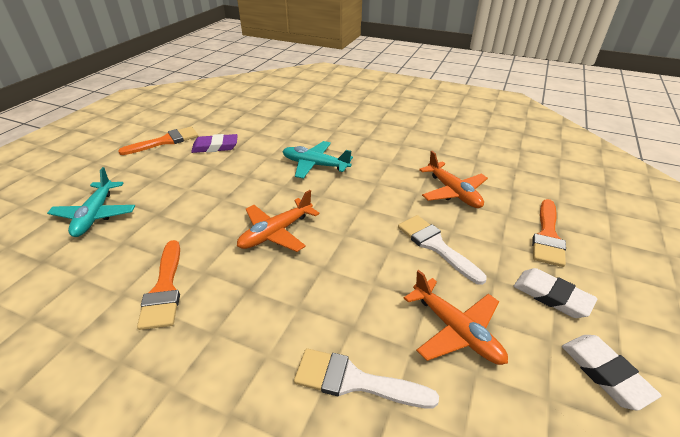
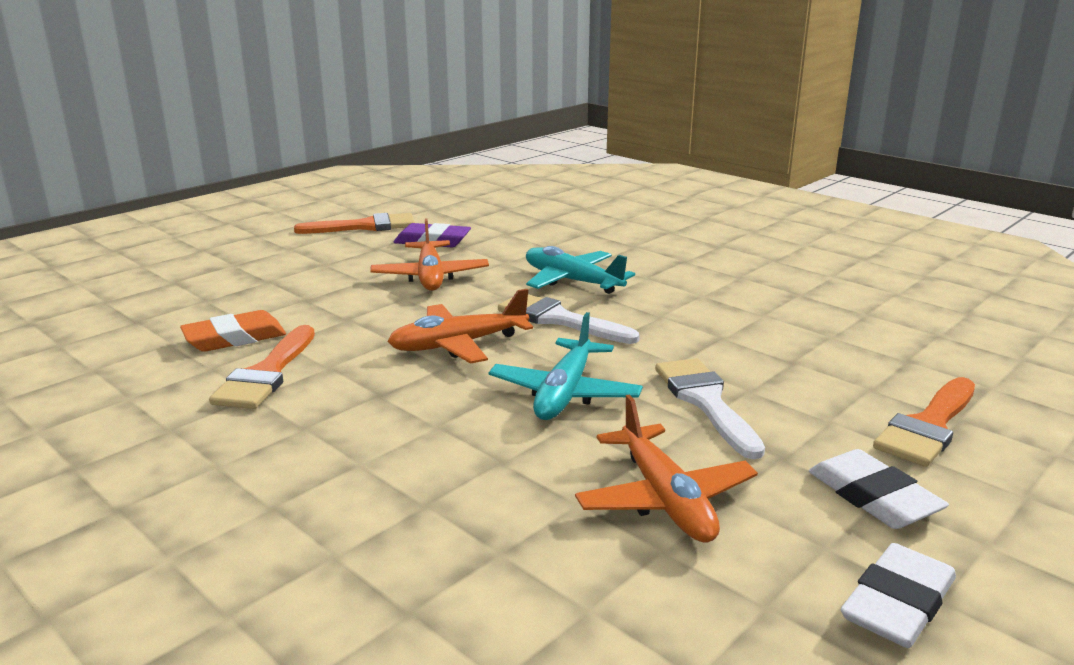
camera: 20 degrees right, 15 degrees down
turquoise plane [47,167,135,237] -> turquoise plane moved to [489,312,643,420]
white brush [294,348,439,408] -> white brush moved to [498,294,640,344]
orange plane [419,151,488,208] -> orange plane moved to [370,219,489,291]
white eraser [562,335,662,411] -> white eraser turned 45 degrees clockwise [841,543,956,648]
none -> orange eraser [180,310,286,352]

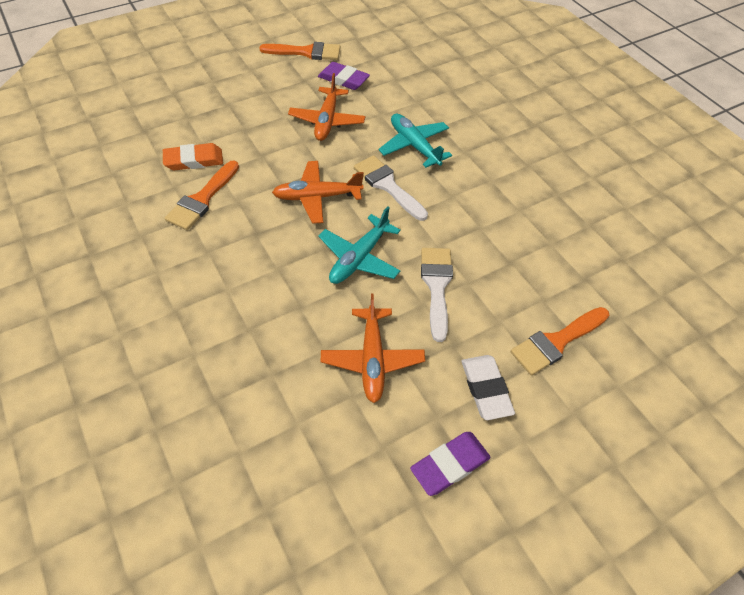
camera: 15 degrees right, 30 degrees up
white eraser [841,543,956,648] -> purple eraser [410,432,491,496]

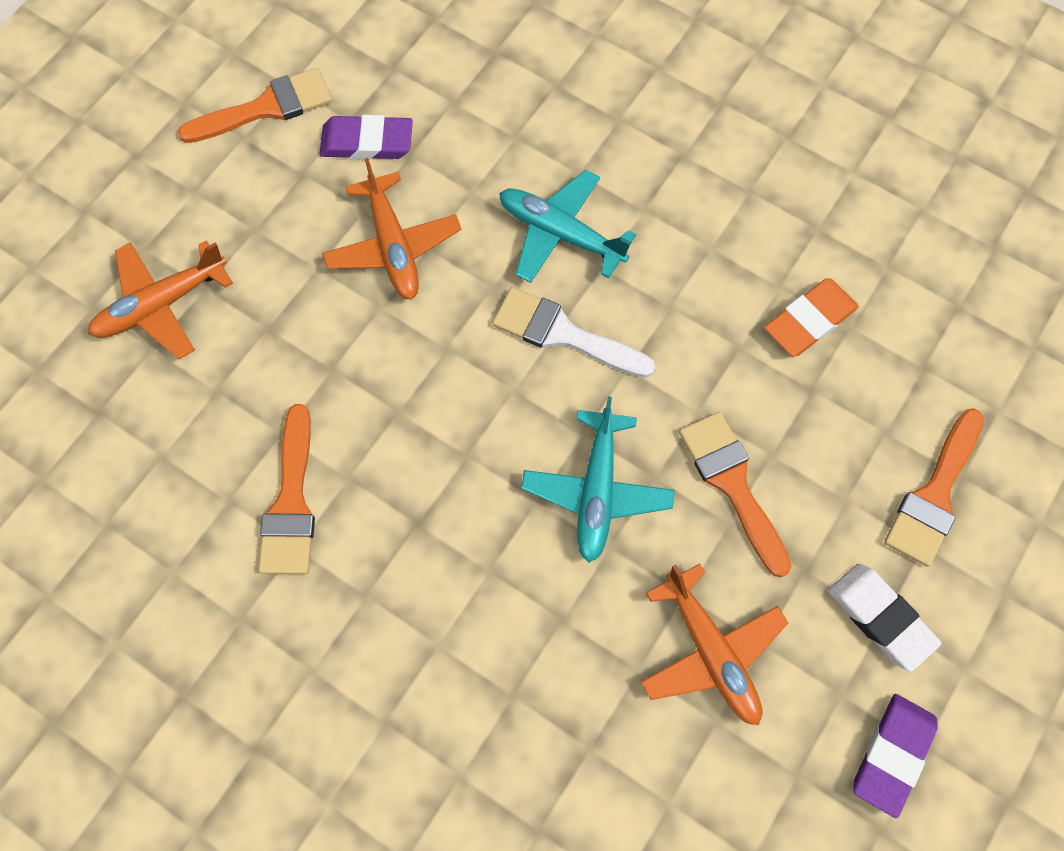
camera: 25 degrees left, 15 degrees up
orange eraser [163,143,223,170] -> orange eraser moved to [765,278,859,356]
orange plane [272,161,364,224] -> orange plane moved to [88,240,233,359]
white brush [421,248,453,342] -> orange brush [679,412,791,578]

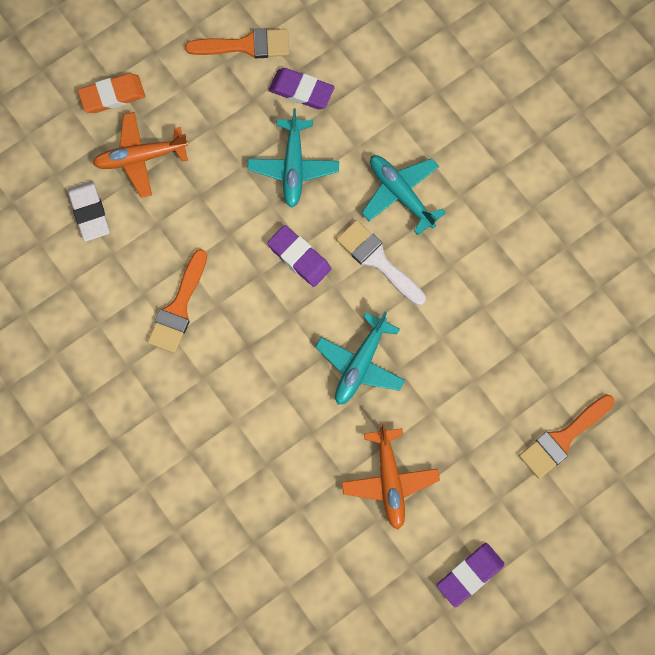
camera: 20 degrees right, 5 degrees up
orange plane [322,158,461,300] -> turquoise plane [247,108,339,208]
orange brush [679,412,791,578] -> none
orange eraser [765,278,859,356] -> orange eraser moved to [78,73,145,113]
white eraser [828,564,942,672] -> white eraser moved to [68,181,110,241]
none -> purple eraser [267,225,331,287]

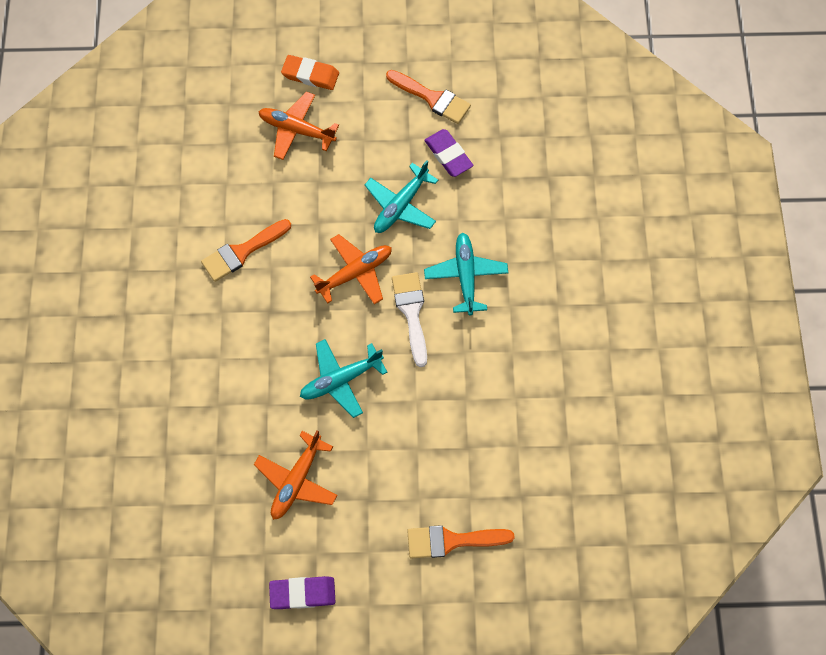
camera: 35 degrees right, 5 degrees down
white eraser [68,181,110,241] -> none
purple eraser [267,225,331,287] -> orange plane [310,234,392,304]

